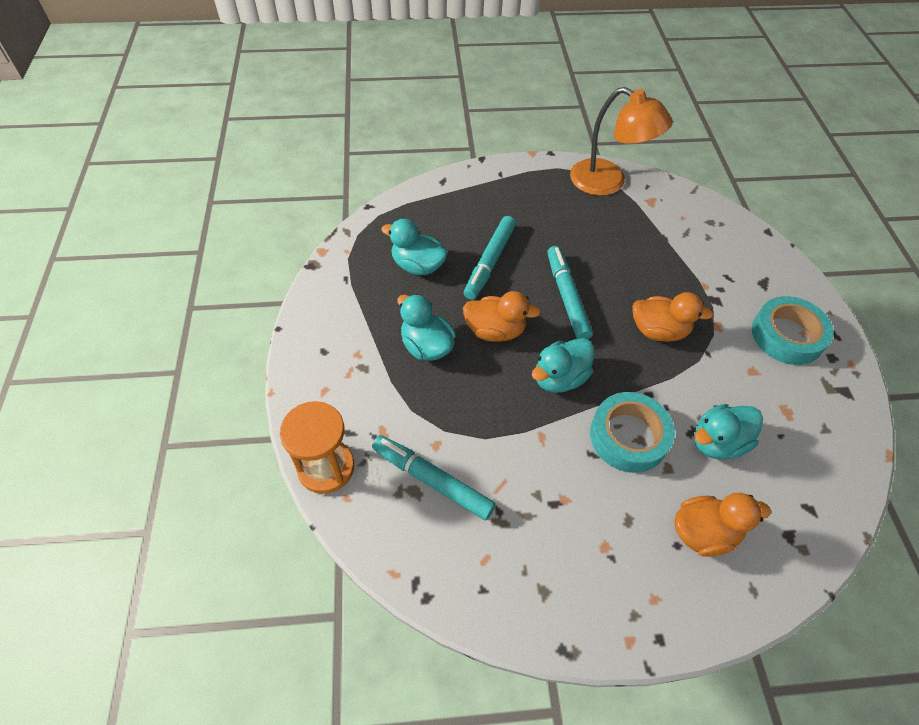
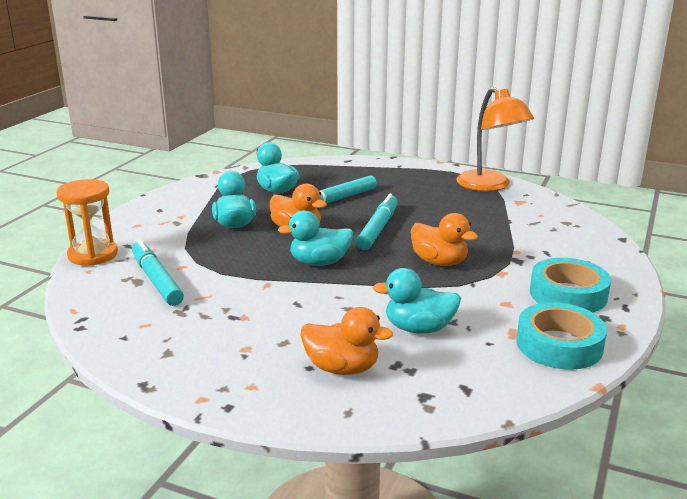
camera: 30 degrees right, 30 degrees down
turquoise tape [590,392,675,473] -> turquoise tape moved to [516,302,607,370]

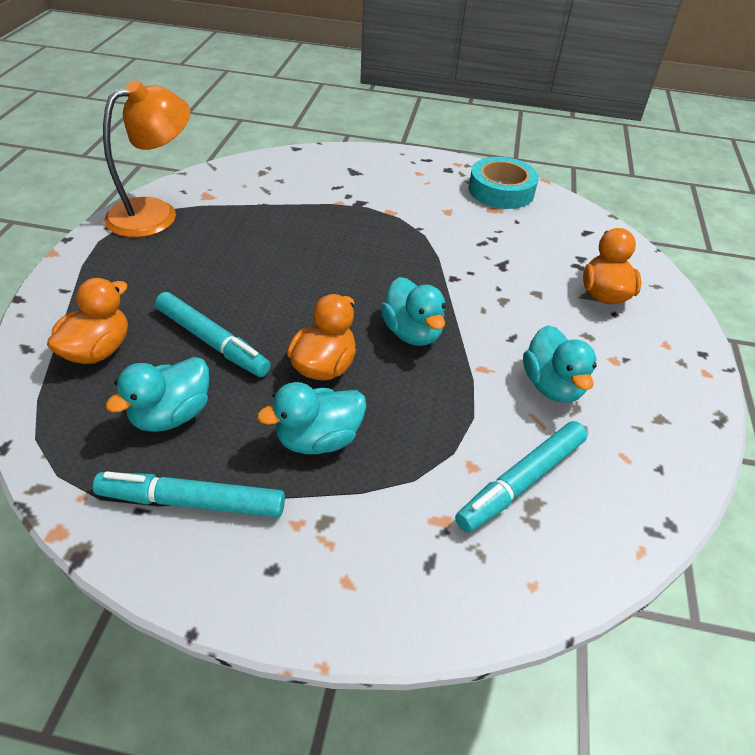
camera: 105 degrees left, 20 degrees up
orange hourglass [56,179,118,266] -> none
turquoise marker [356,194,398,250] -> turquoise marker moved to [93,471,285,517]
turquoise duck [373,268,461,334] -> turquoise duck moved to [523,325,597,402]
orange duck [411,213,478,266] -> orange duck moved to [47,278,128,364]
turquoise tape [530,258,611,312] -> none

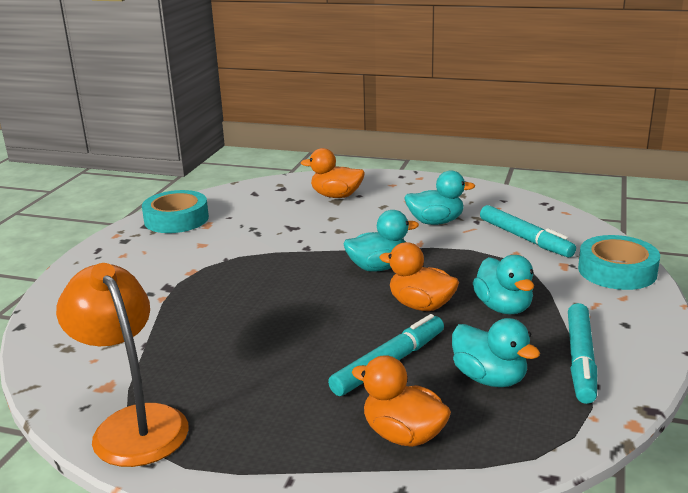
camera: 80 degrees left, 20 degrees down
none -> turquoise tape [578,235,660,290]

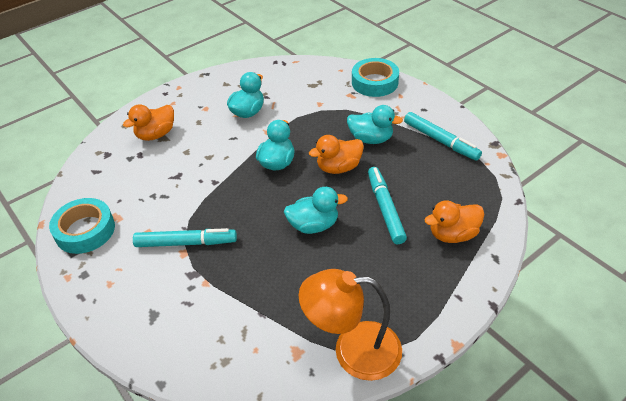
camera: 55 degrees left, 20 degrees up
turquoise duck [452,318,540,387] -> turquoise duck moved to [284,187,348,234]
turquoise marker [480,205,576,257] -> turquoise marker moved to [133,228,237,247]

